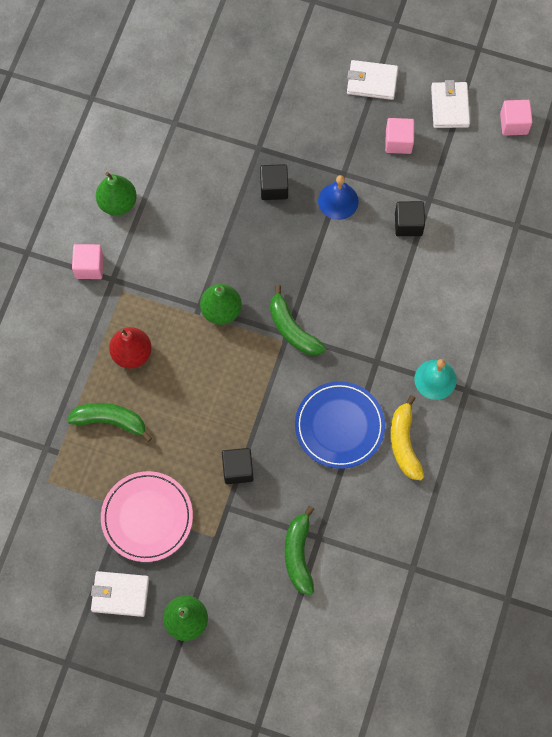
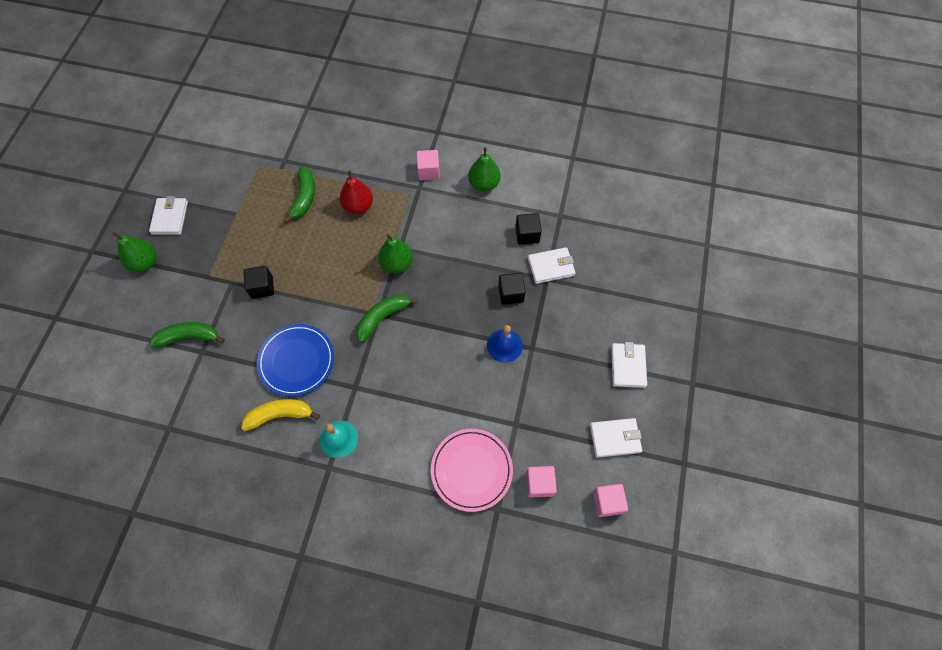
camera: 85 degrees right, 5 degrees down
pink plate [101,471,193,562] -> pink plate moved to [431,429,513,512]
pink cube [385,118,414,154] -> pink cube moved to [526,466,557,498]
black cube [395,201,425,236] -> black cube moved to [515,213,542,245]
none -> white wallet [528,247,576,284]

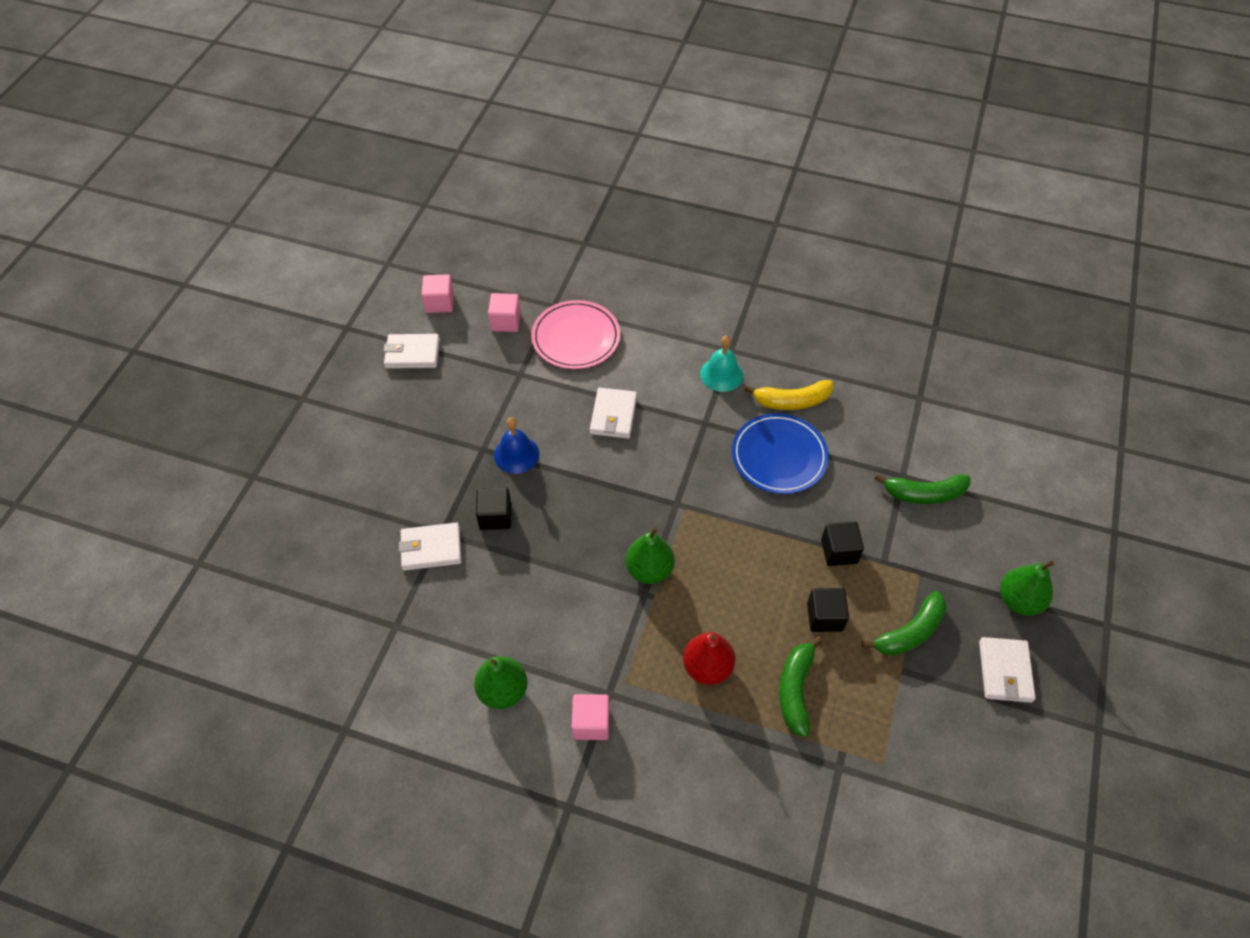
camera: 175 degrees left, 10 degrees down
green banana [356,295,418,343] -> green banana moved to [862,591,946,656]
black cube [515,213,542,245] -> black cube moved to [807,588,849,632]
white wallet [611,342,647,388] -> white wallet moved to [590,388,637,439]

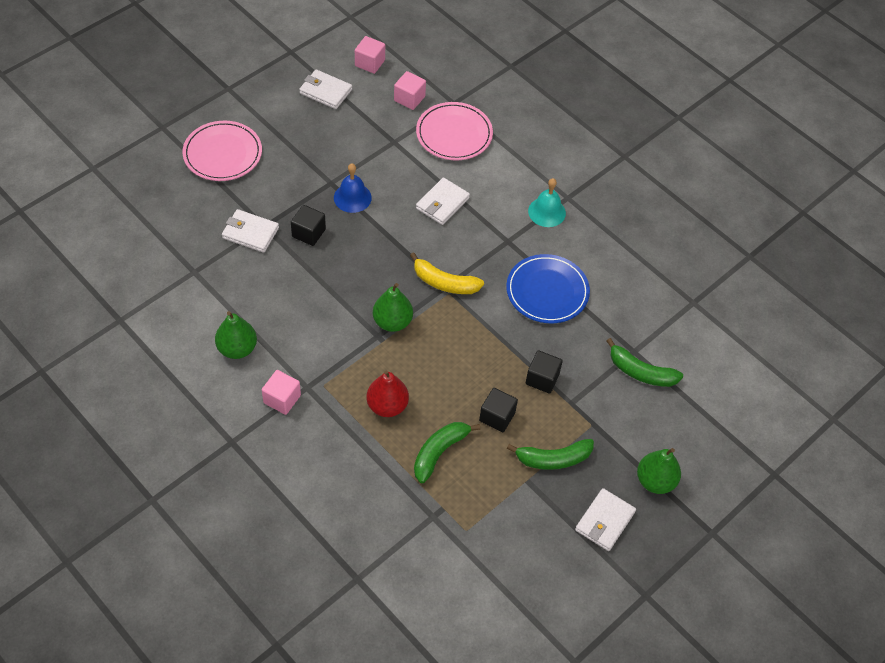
camera: 25 degrees right, 0 degrees up
yellow banana [744,380,833,410] -> yellow banana moved to [410,252,484,294]
none -> pink plate [182,121,262,181]

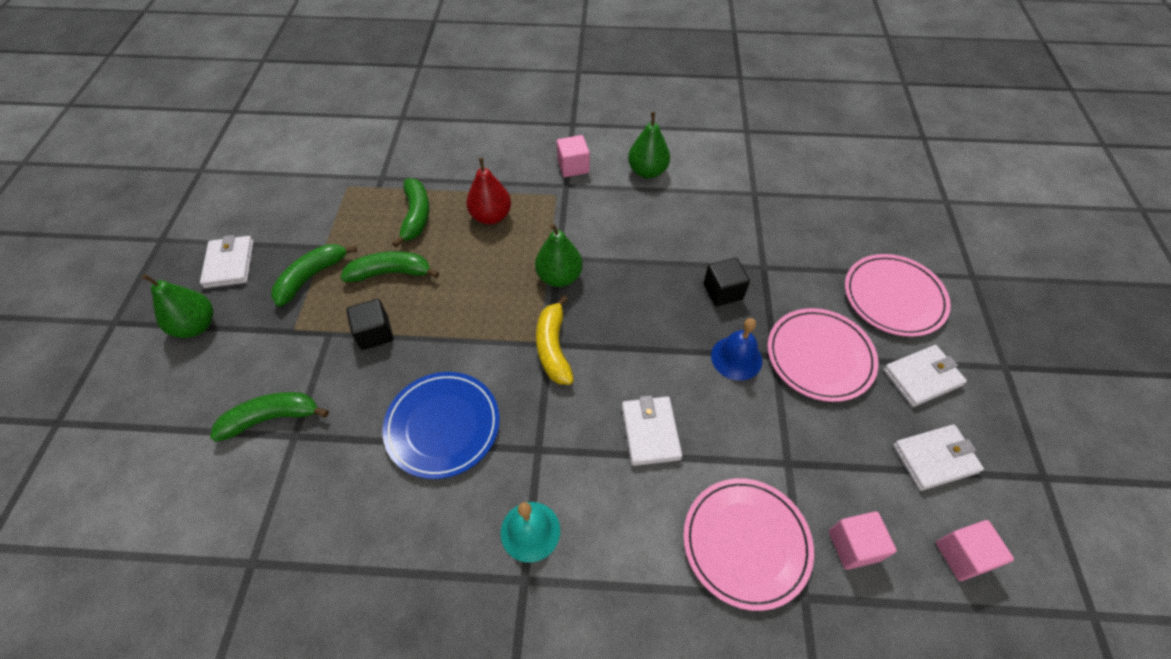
camera: 140 degrees right, 0 degrees up
white wallet [222,209,279,253] -> white wallet moved to [883,345,967,407]
yellow banana [410,252,484,294] -> yellow banana turned 75 degrees counterclockwise [536,295,574,385]
black cube [479,388,518,432] -> green banana [340,251,439,282]
none -> pink plate [767,308,878,402]

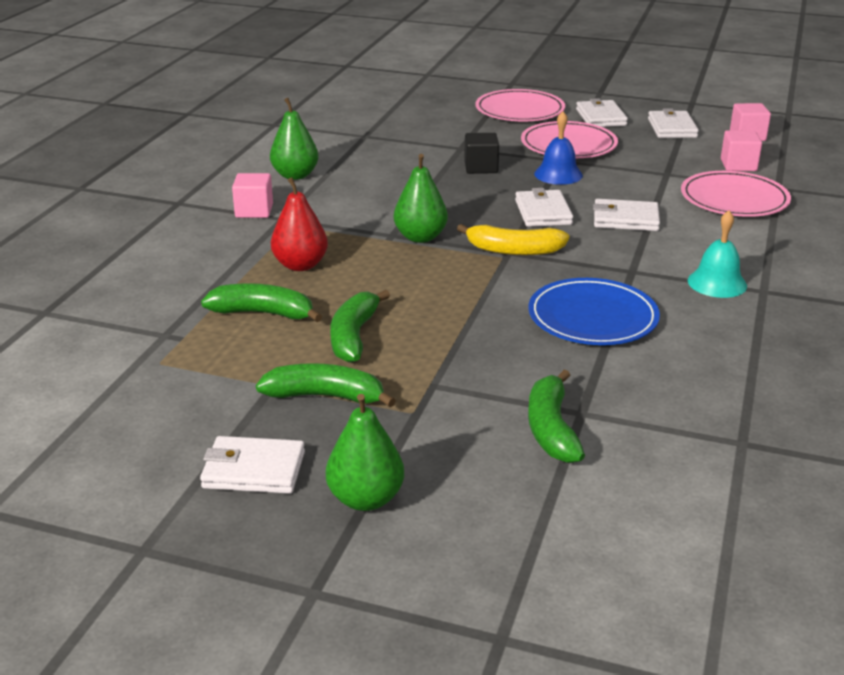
camera: 75 degrees left, 25 degrees down
green banana [271,244,357,307] -> green banana turned 135 degrees clockwise [256,363,396,407]
black cube [346,299,393,350] -> none
none -> white wallet [515,188,573,227]

